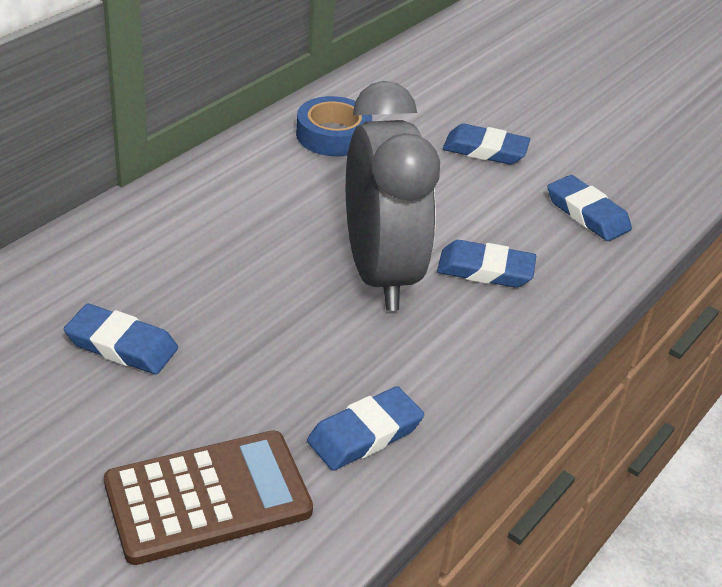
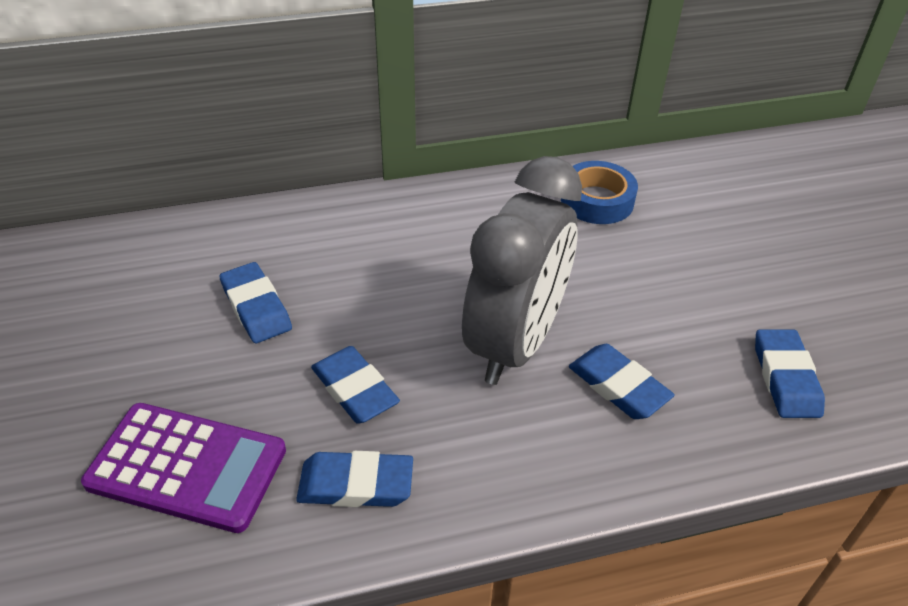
camera: 40 degrees right, 5 degrees up
brown calculator [104,430,313,565] -> purple calculator [81,403,286,533]
blue eraser [443,124,530,165] -> blue eraser moved to [311,346,400,424]

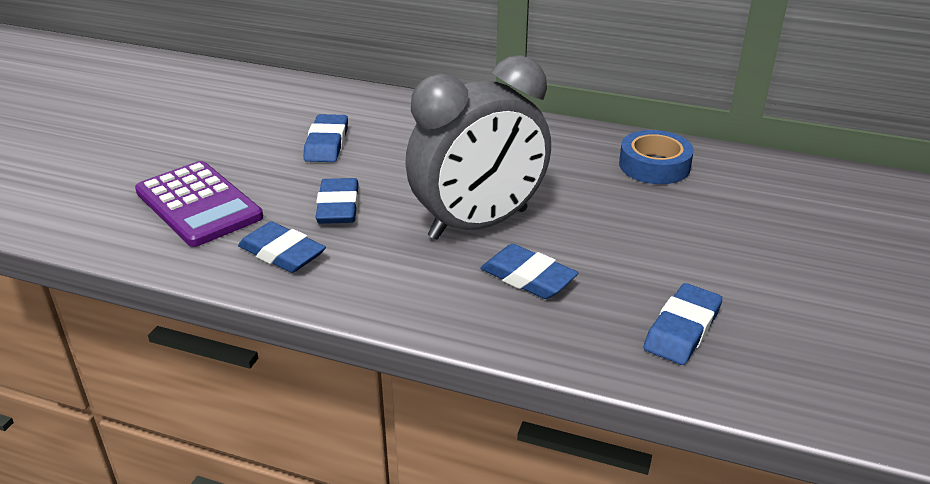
camera: 35 degrees right, 10 degrees down
blue eraser [569,344,675,419] -> blue eraser turned 45 degrees counterclockwise [480,244,578,299]

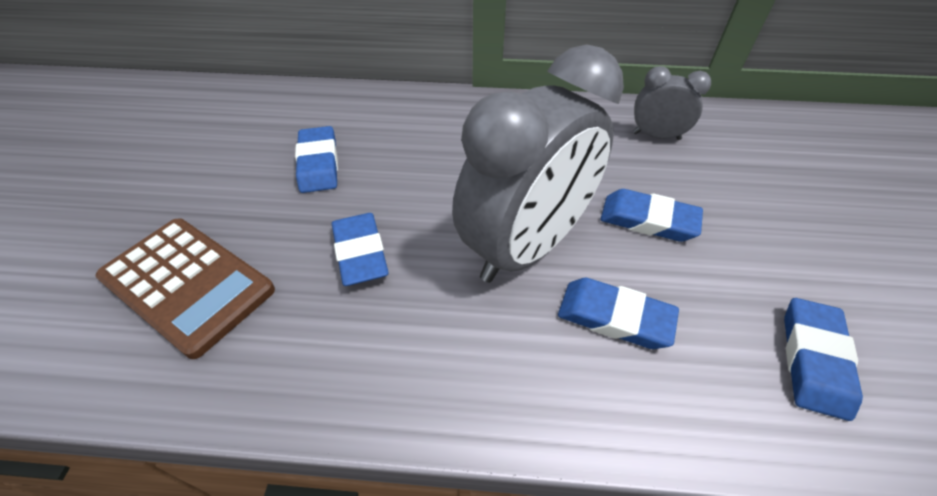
camera: 15 degrees left, 15 degrees up
purple calculator [135,161,263,247] -> brown calculator [96,219,275,359]
blue eraser [238,221,326,273] -> blue eraser moved to [601,189,703,242]
blue tape [619,130,694,184] -> grey clock [633,66,711,140]

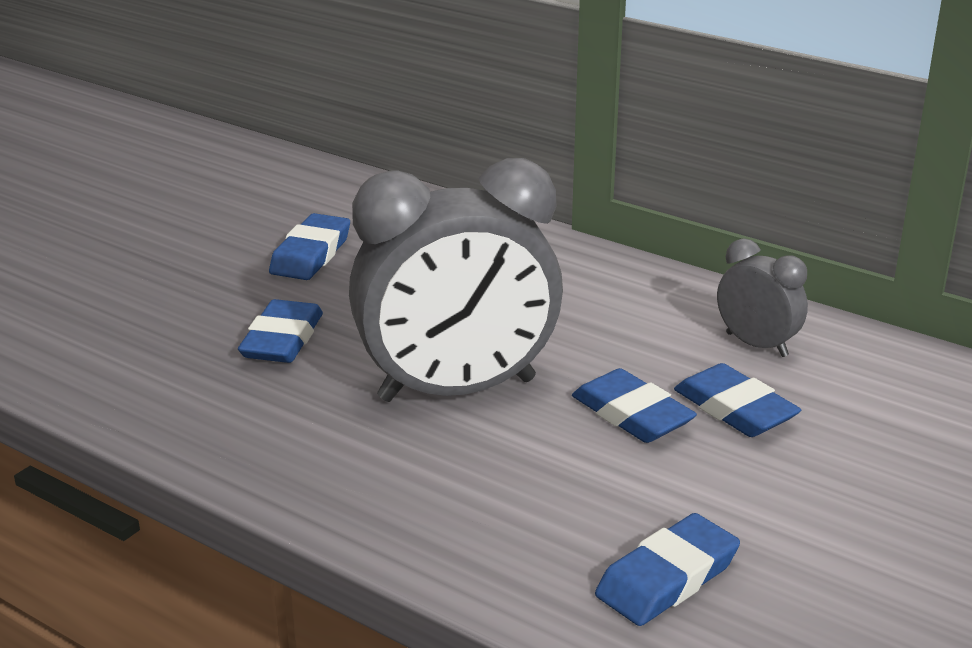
camera: 30 degrees right, 20 degrees down
brown calculator [96,219,275,359] -> none
blue eraser [558,278,679,349] -> blue eraser moved to [674,363,801,437]

